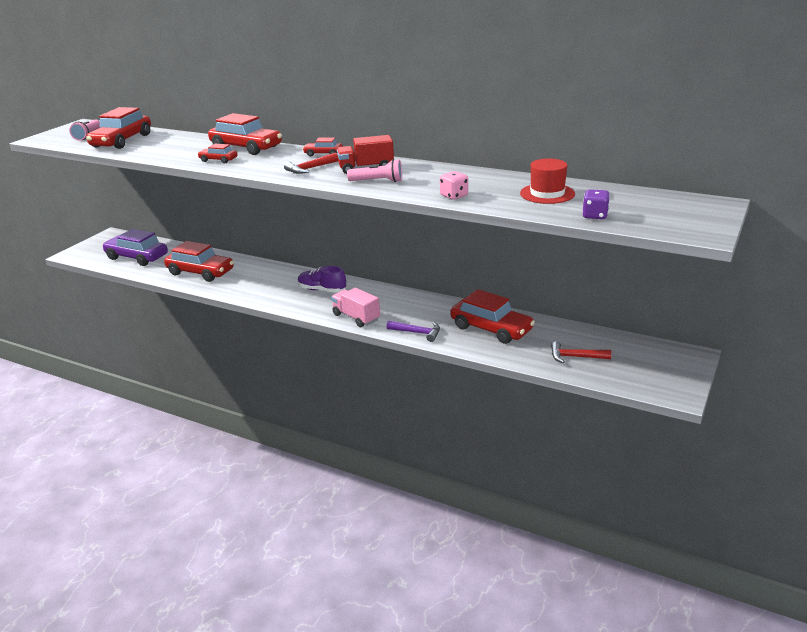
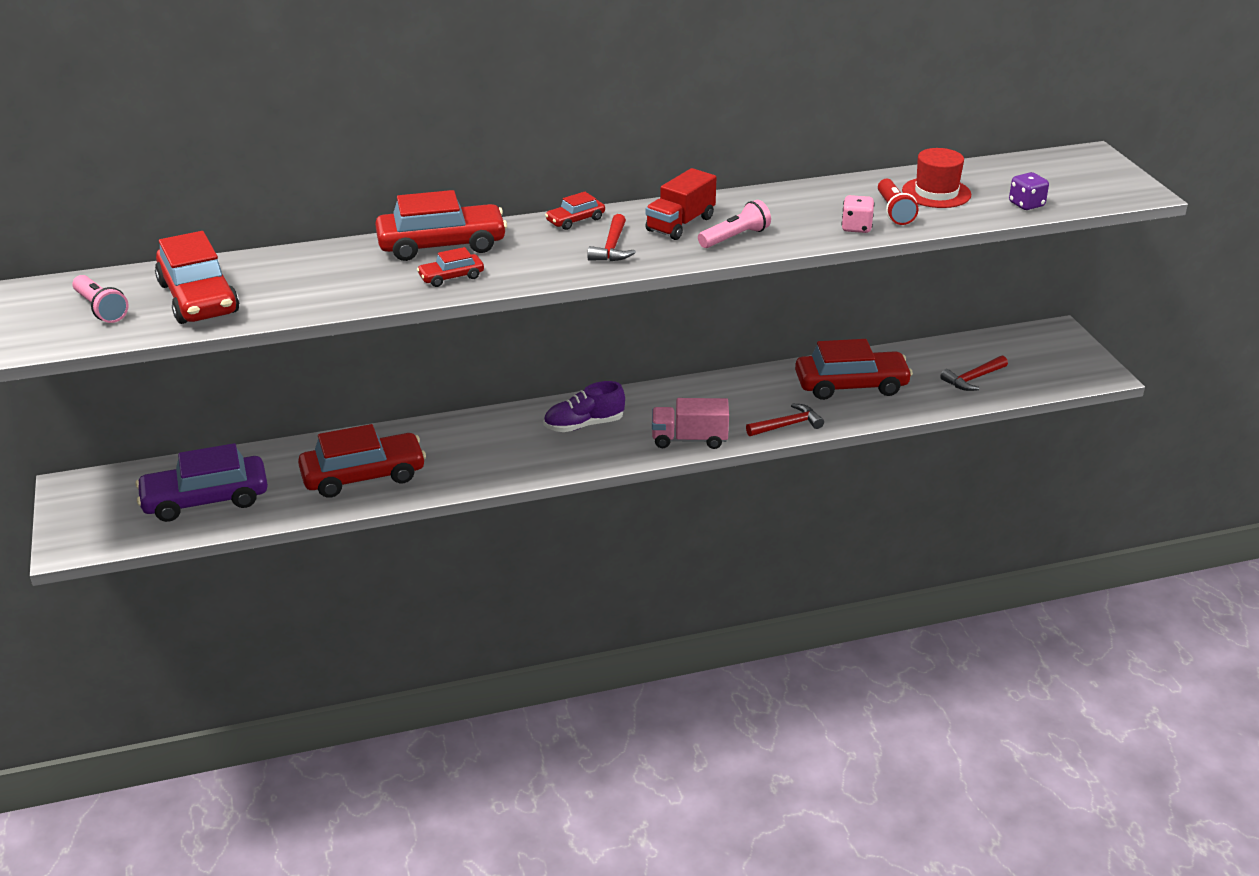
camera: 45 degrees left, 5 degrees up
purple hammer [387,321,440,342] -> red hammer [746,404,824,436]
none -> red flashlight [878,179,918,225]

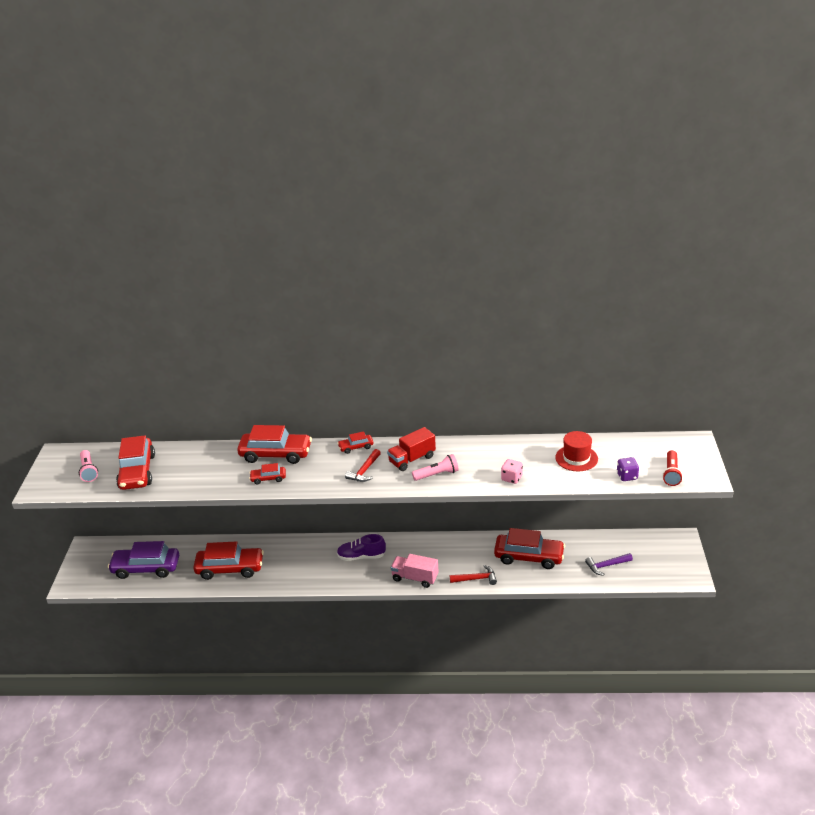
camera: 20 degrees right, 0 degrees up
red flashlight [878,179,918,225] -> red flashlight moved to [662,450,683,486]
red hammer [940,356,1008,391] -> purple hammer [585,553,633,576]

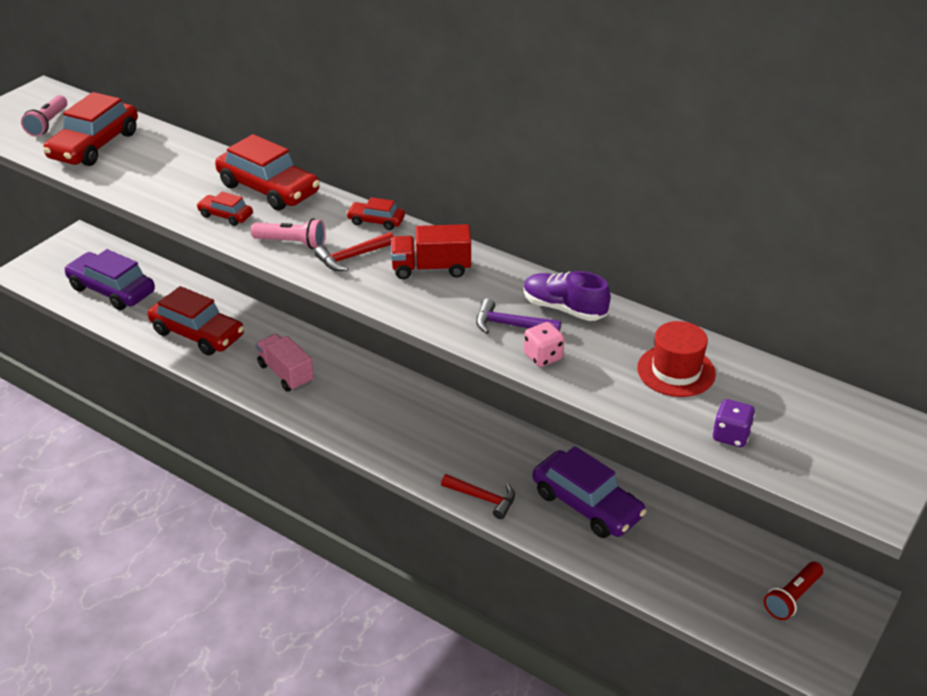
camera: 30 degrees right, 5 degrees up
purple shoe [337,534,386,561] -> purple shoe moved to [523,271,611,321]
pink truck [391,554,439,588] -> pink truck moved to [256,334,314,392]
pink flashlight [412,454,459,481] -> pink flashlight moved to [251,218,325,249]
red car [494,528,565,569] -> purple car [532,446,647,538]
purple hammer [585,553,633,576] -> purple hammer moved to [476,298,561,334]
red flashlight [662,450,683,486] -> red flashlight moved to [764,562,823,620]

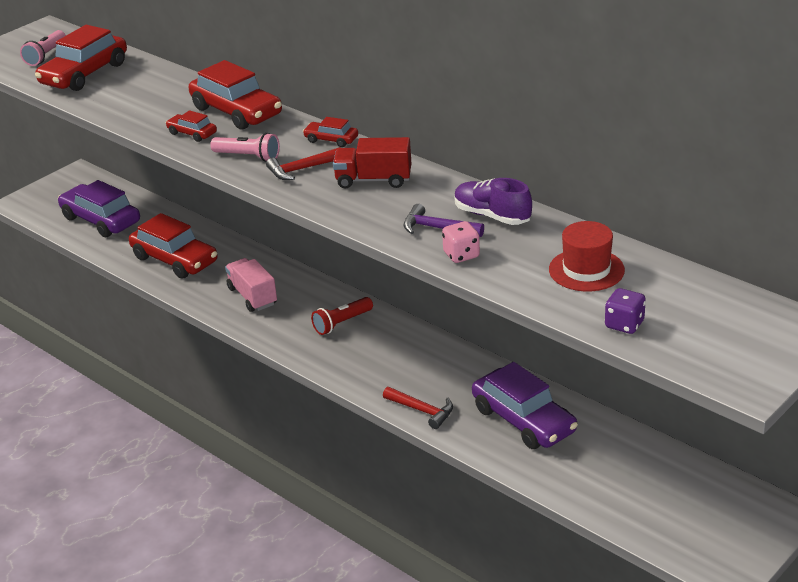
camera: 10 degrees right, 5 degrees down
red flashlight [764,562,823,620] -> red flashlight moved to [311,297,373,335]

